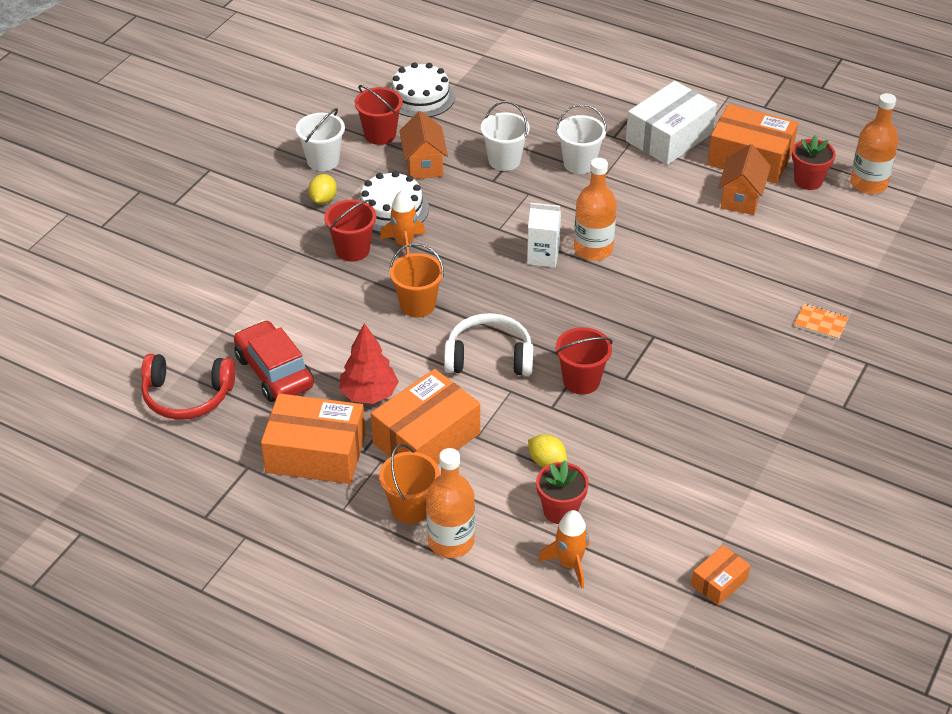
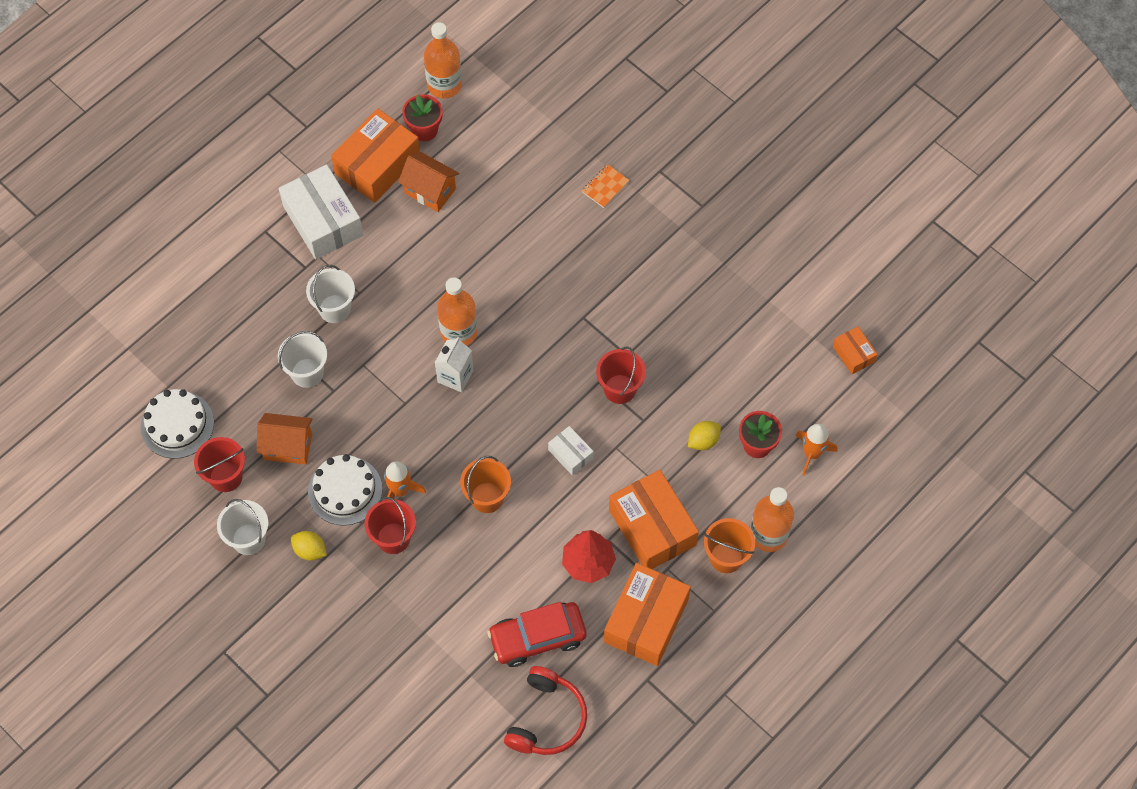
camera: 75 degrees left, 20 degrees up
white headphones [444,313,533,376] -> white box [548,426,594,476]

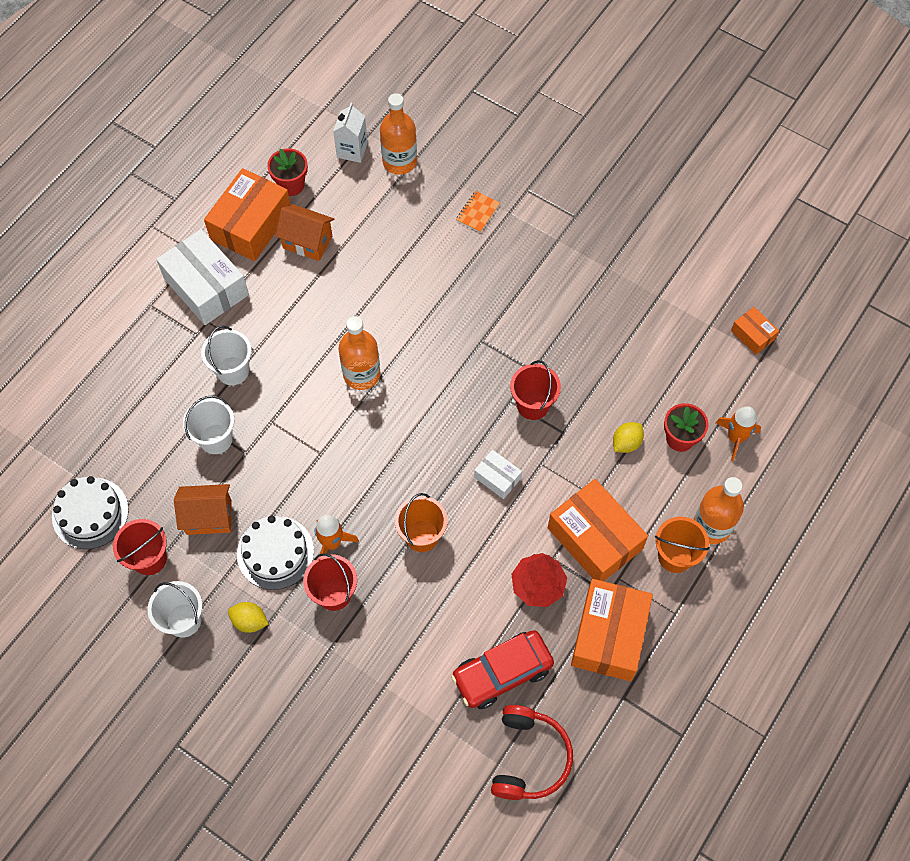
camera: 10 degrees left, 0 degrees up
orange bottle [424,22,462,98] -> orange bottle moved to [380,93,417,175]
white carton [435,337,473,392] -> white carton moved to [333,103,368,163]

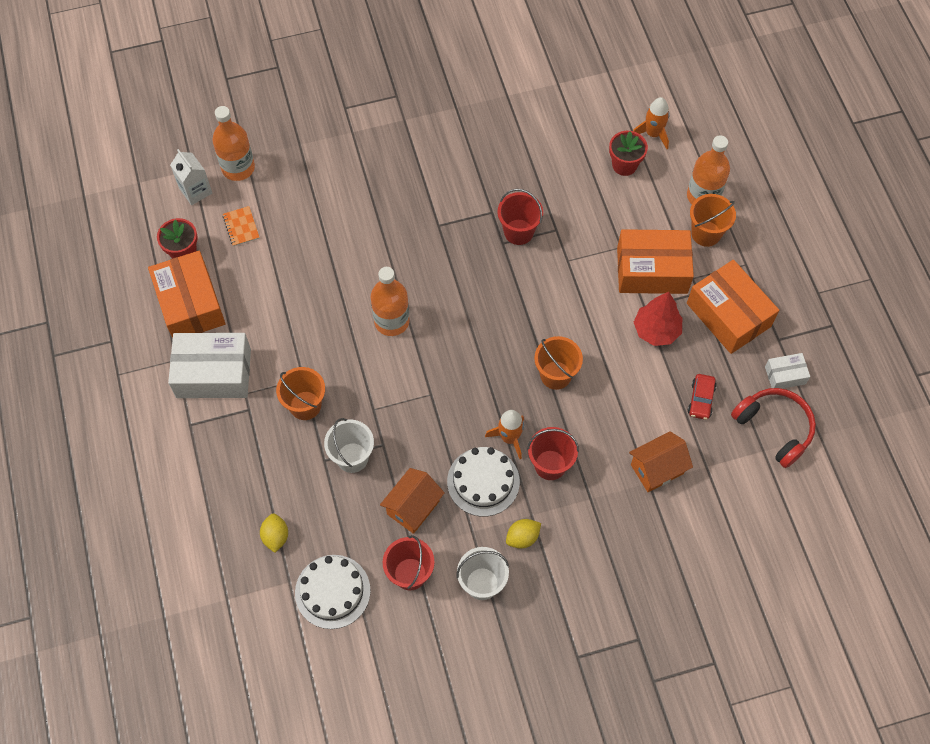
camera: 50 degrees left, 0 degrees up
white bucket [201,326,251,385] -> orange bucket [276,367,325,420]
orange house [275,204,334,261] -> orange house moved to [629,431,693,492]
red car [451,630,554,709] -> red car [688,374,716,420], size x0.54
orange notebook [456,191,500,233] -> orange notebook moved to [223,206,260,246]
white box [474,450,522,499] -> white box moved to [765,353,810,389]
yellow lemon [613,422,644,453] -> yellow lemon moved to [260,513,288,553]
orange box [731,307,779,355] -> none

